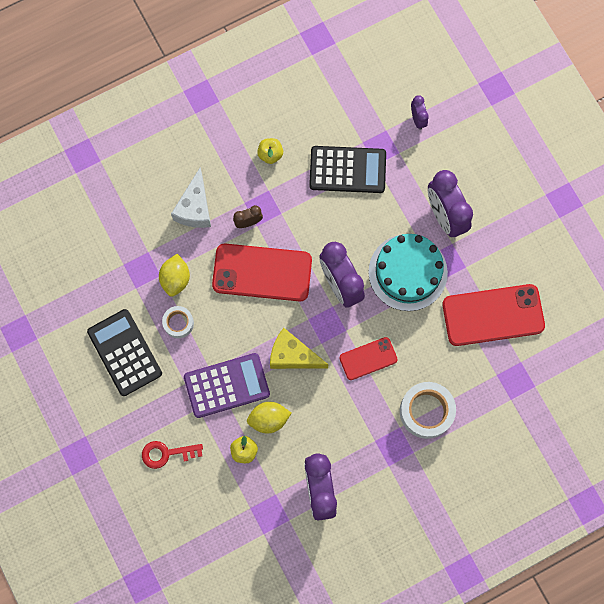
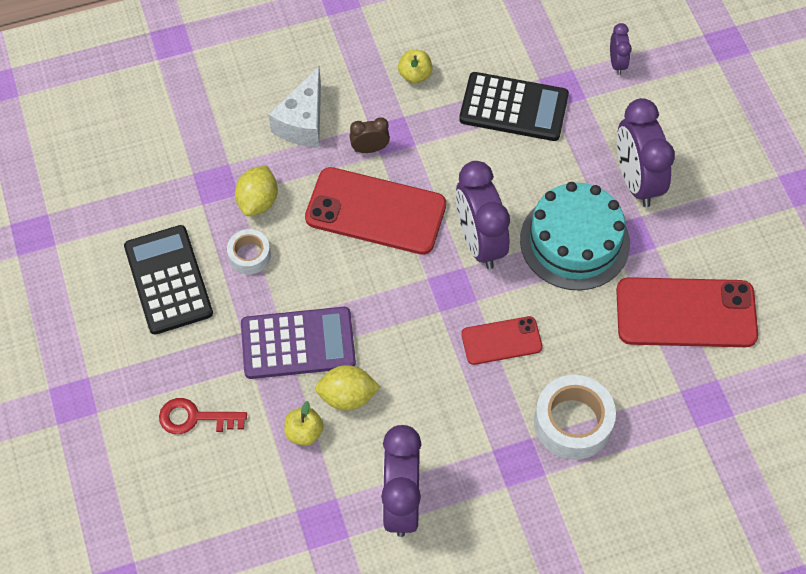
camera: 10 degrees right, 15 degrees down
yellow cheese [270,328,329,369] -> none

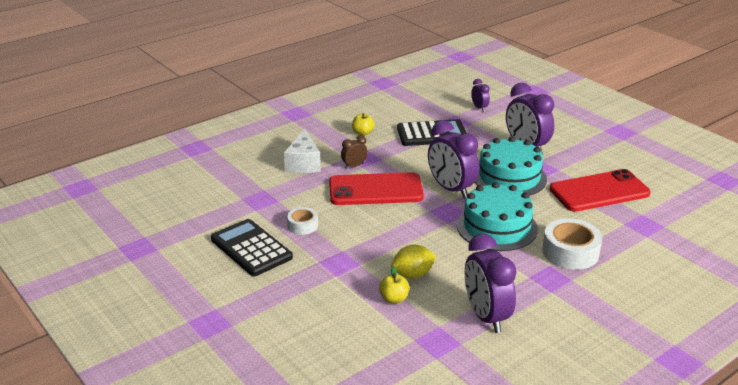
camera: 20 degrees left, 30 degrees down
red key [159,398,247,434] -> none
yellow lemon [235,165,278,216] -> none
purple calculator [241,307,356,379] -> none
red phone [461,316,543,365] -> turquoise cake [457,182,538,251]

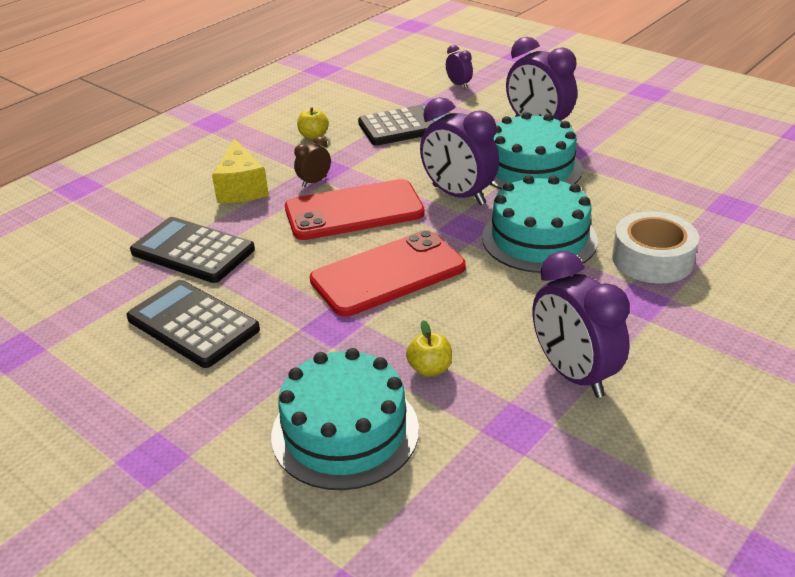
camera: 10 degrees left, 5 degrees up
white cheese [284,129,321,173] -> yellow cheese [212,139,269,203]
white tape [287,207,318,235] -> none
yellow lemon [391,245,436,279] -> none
red phone [549,169,651,212] -> red phone moved to [310,230,466,317]
none -> black calculator [130,217,255,283]
none -> turquoise cake [271,348,419,490]

